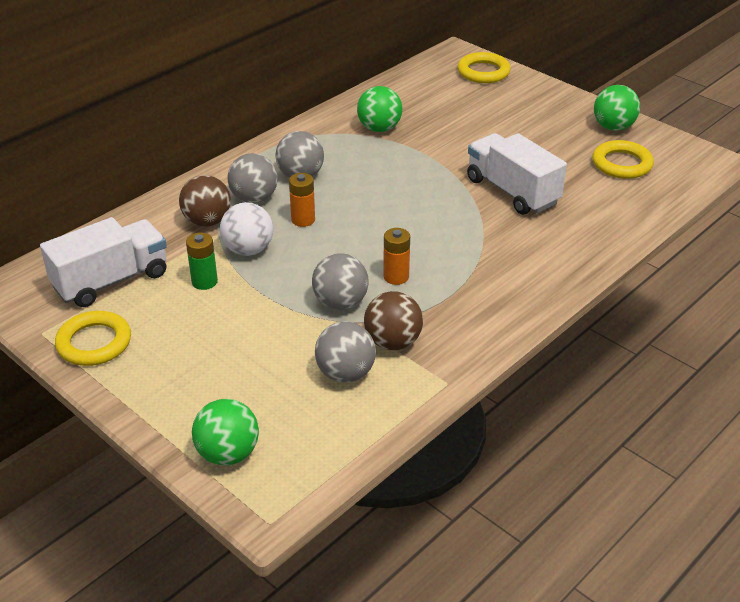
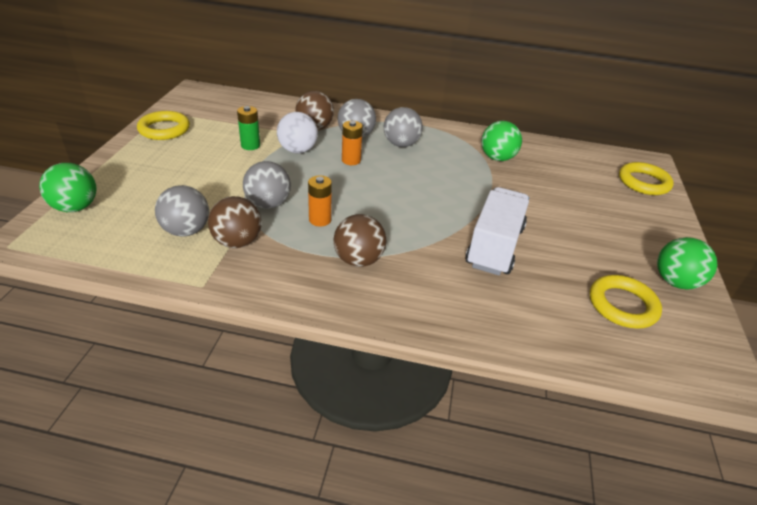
camera: 55 degrees right, 0 degrees up
white truck [40,217,167,307] -> none
none -> brown ball [334,214,386,267]

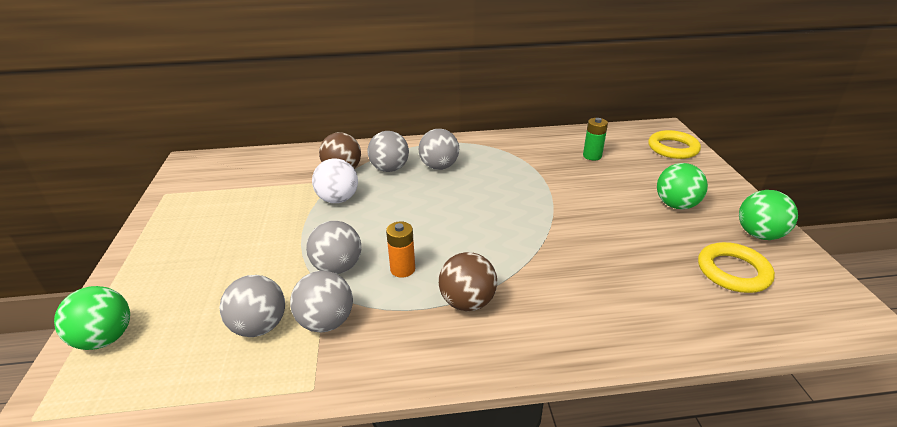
camera: 15 degrees left, 5 degrees down
yellow ring [137,111,190,140] -> none
brown ball [208,196,262,248] -> grey ball [290,271,353,332]
green battery [237,106,260,150] -> green battery moved to [583,118,608,160]
orange battery [342,121,363,165] -> none
white truck [465,187,529,275] -> none
green ball [481,121,522,161] -> green ball moved to [657,163,708,209]

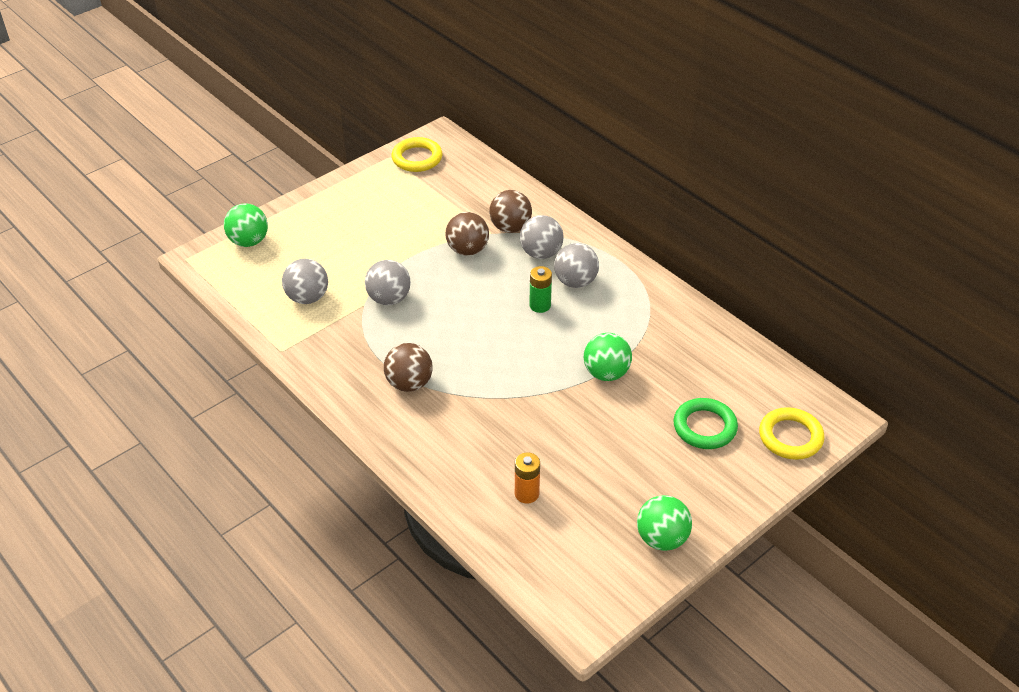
camera: 55 degrees right, 10 degrees up
grey ball [290,271,353,332] -> none
white ball [312,158,358,203] -> brown ball [446,212,489,256]
orange battery [386,222,415,278] -> orange battery moved to [515,453,540,503]
green battery [583,118,608,160] -> green battery moved to [529,266,552,313]
green ball [657,163,708,209] -> green ball moved to [584,333,632,381]
yellow ring [698,242,775,293] -> yellow ring moved to [392,137,442,172]
none -> green ring [674,398,738,449]

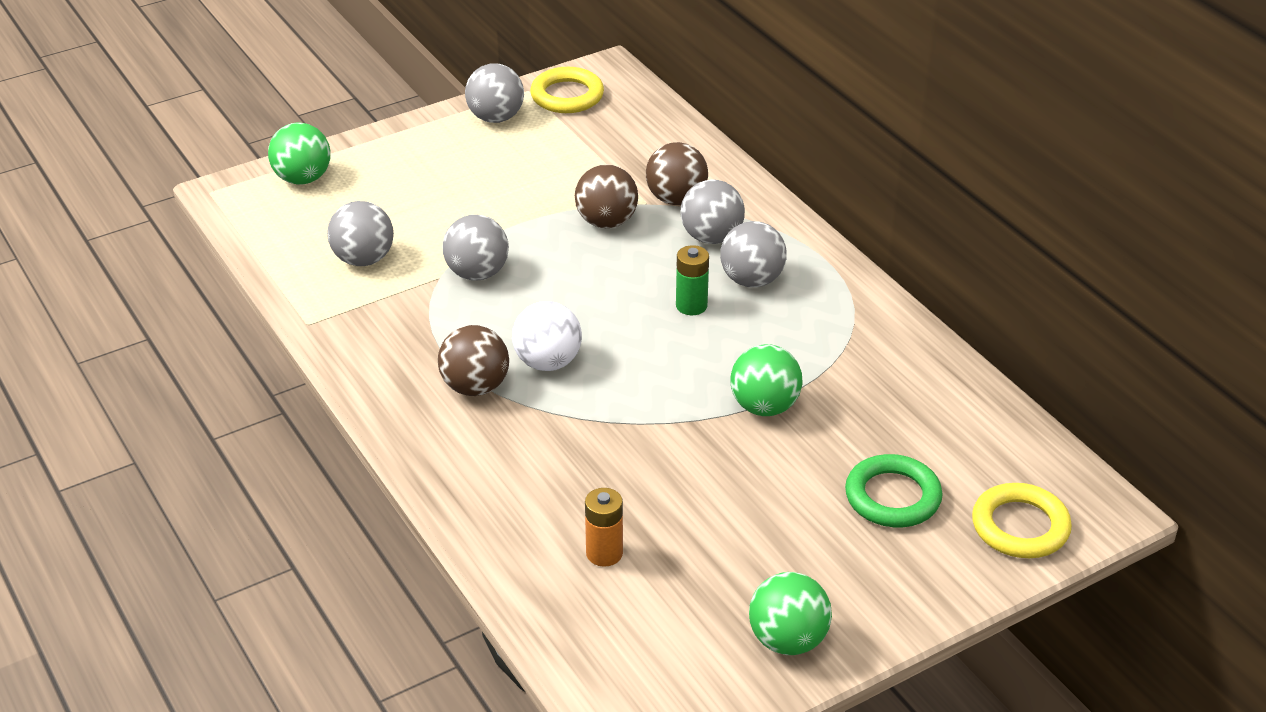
camera: 10 degrees right, 5 degrees down
none -> grey ball [465,63,524,123]
none -> white ball [512,301,582,371]

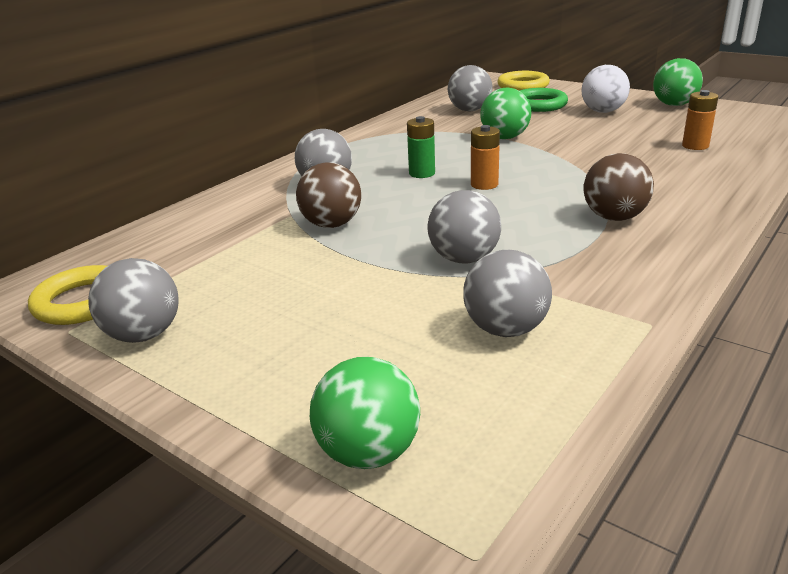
camera: 110 degrees left, 10 degrees down
white ball [512,301,582,371] -> white ball moved to [582,65,630,113]
brown ball [646,142,708,205] -> none
grey ball [720,221,787,287] -> grey ball moved to [448,65,493,111]
none -> orange battery [471,125,500,190]

